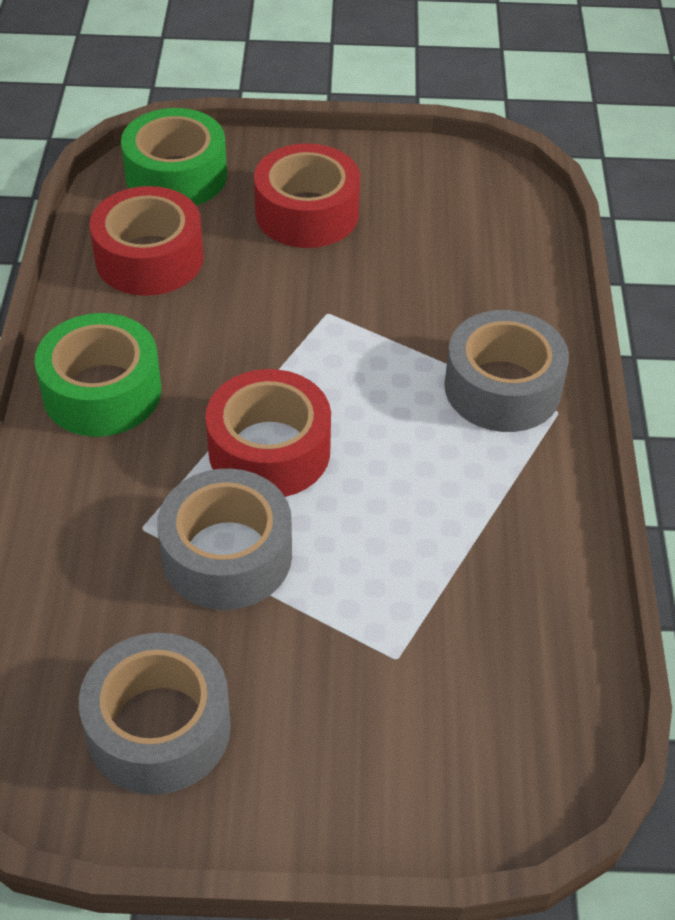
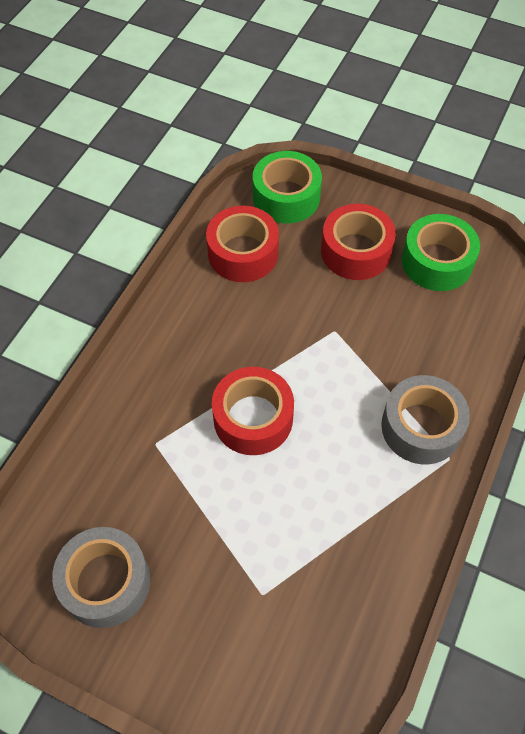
camera: 25 degrees right, 10 degrees up
green tape [35,313,161,437] -> green tape moved to [402,214,480,291]
grey tape [157,468,292,610] -> none

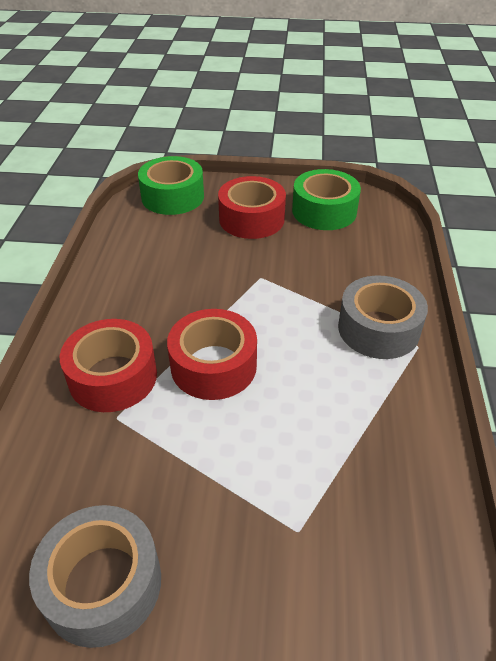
camera: 20 degrees left, 15 degrees down
red tape [206,206,279,282] -> red tape moved to [60,319,157,412]

